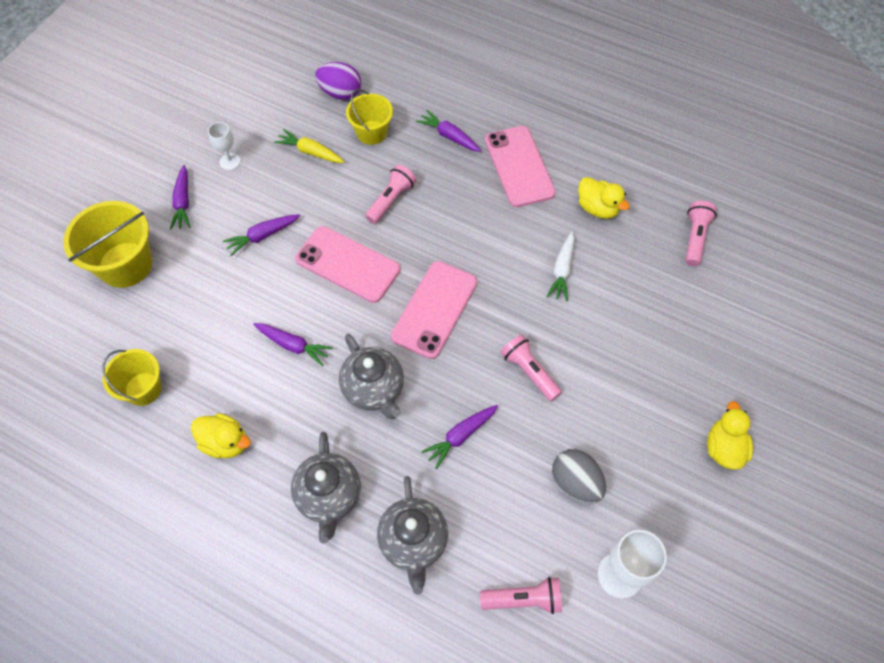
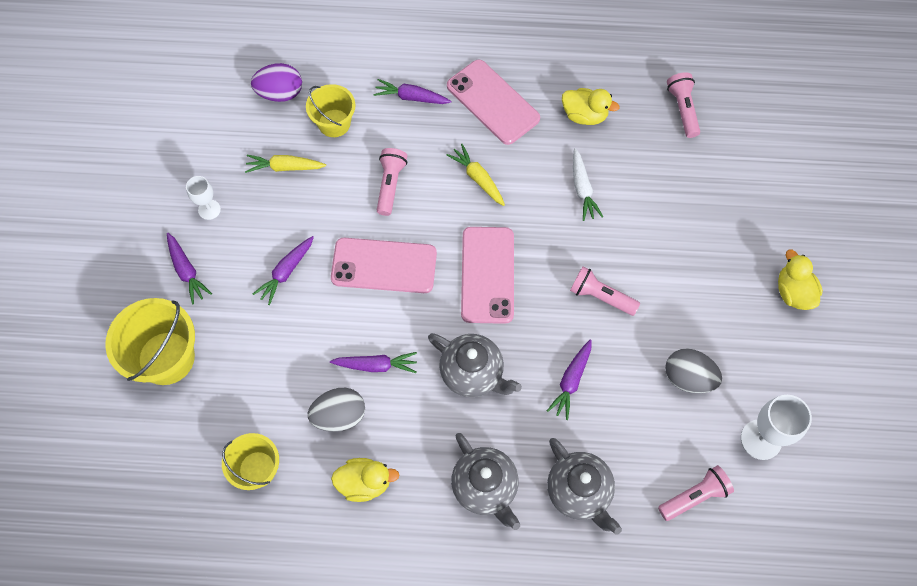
camera: 25 degrees left, 5 degrees up
none -> grey egg [308,388,365,432]
none -> yellow carrot [447,144,505,206]

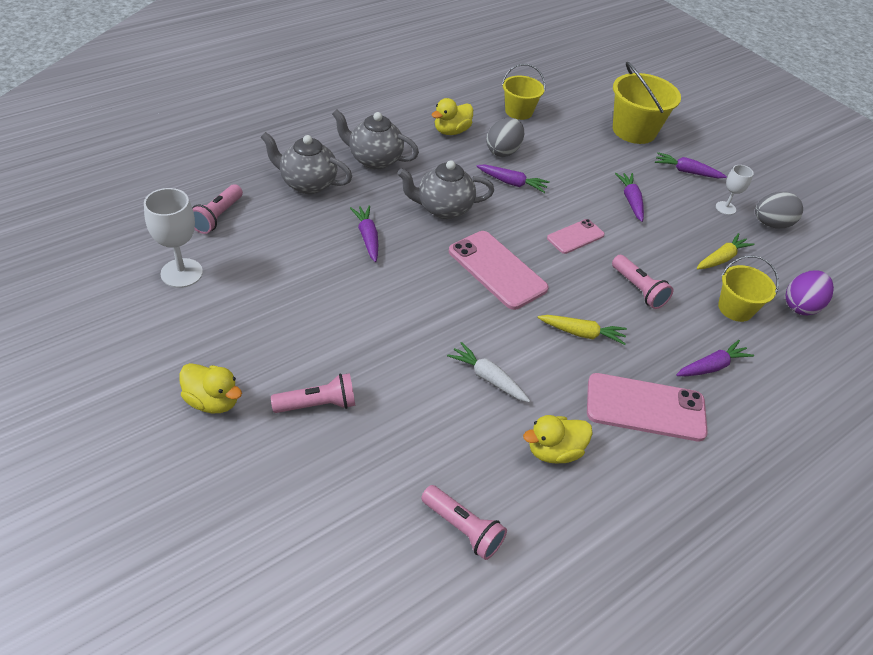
camera: 135 degrees right, 20 degrees down
purple carrot [330,352,417,373] -> purple carrot turned 120 degrees counterclockwise [476,165,550,193]
pink phone [331,238,437,293] -> pink phone [547,219,605,254], size x0.58
pink flashlight [570,266,640,316] -> pink flashlight moved to [271,373,355,413]
grey egg [665,348,722,393] -> grey egg moved to [755,192,803,228]

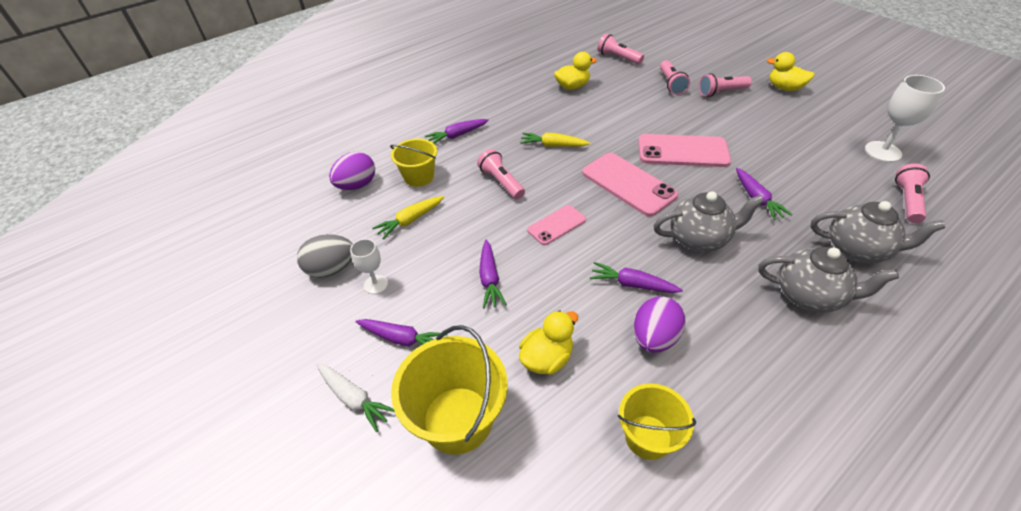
camera: 175 degrees left, 0 degrees up
yellow duck [432,98,473,135] -> yellow duck moved to [519,310,578,375]
white carrot [447,342,530,402] -> white carrot moved to [317,363,395,432]
grey egg [486,118,524,157] -> purple egg [634,296,685,353]
pink phone [587,373,708,441] -> pink phone moved to [638,134,731,167]
none -> pink flashlight [660,60,690,95]

